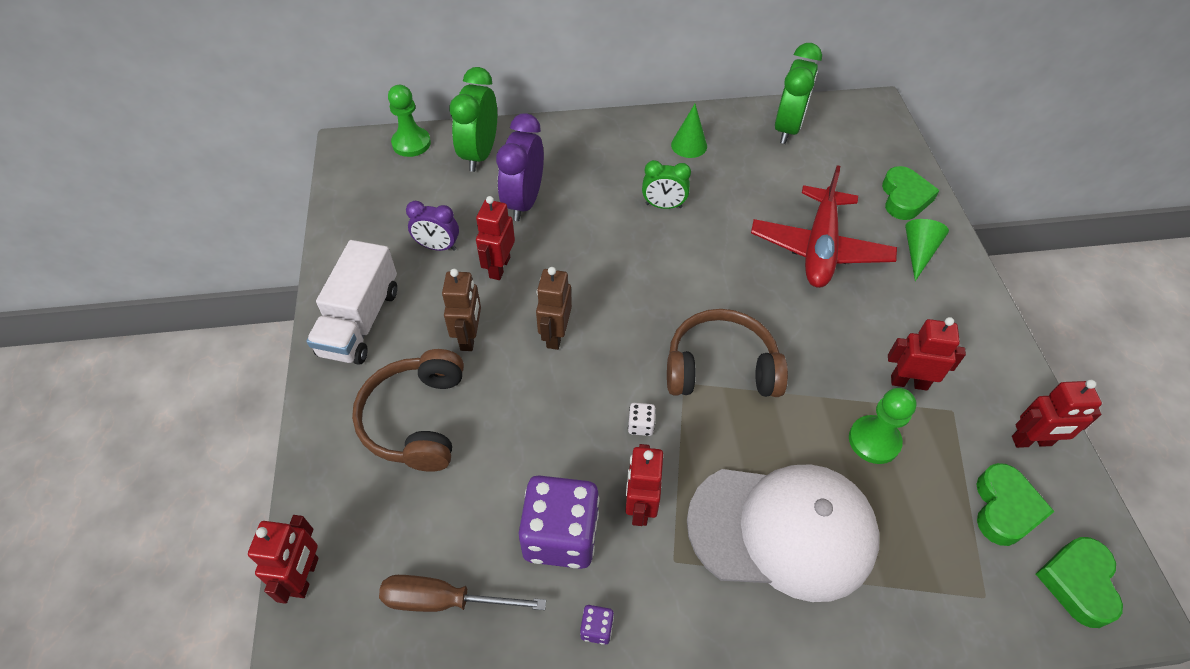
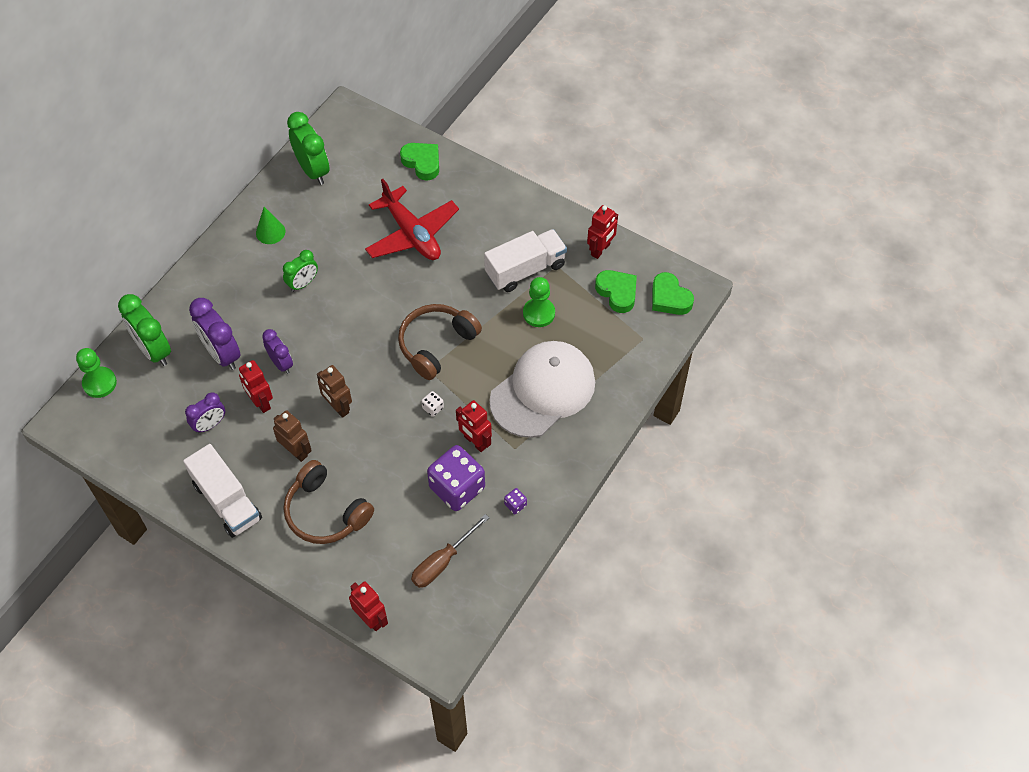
camera: 50 degrees left, 5 degrees up
red robot [888,317,966,391] -> white truck [484,229,567,292]
green cone [905,219,949,281] -> none
none -> purple clock [262,329,293,374]

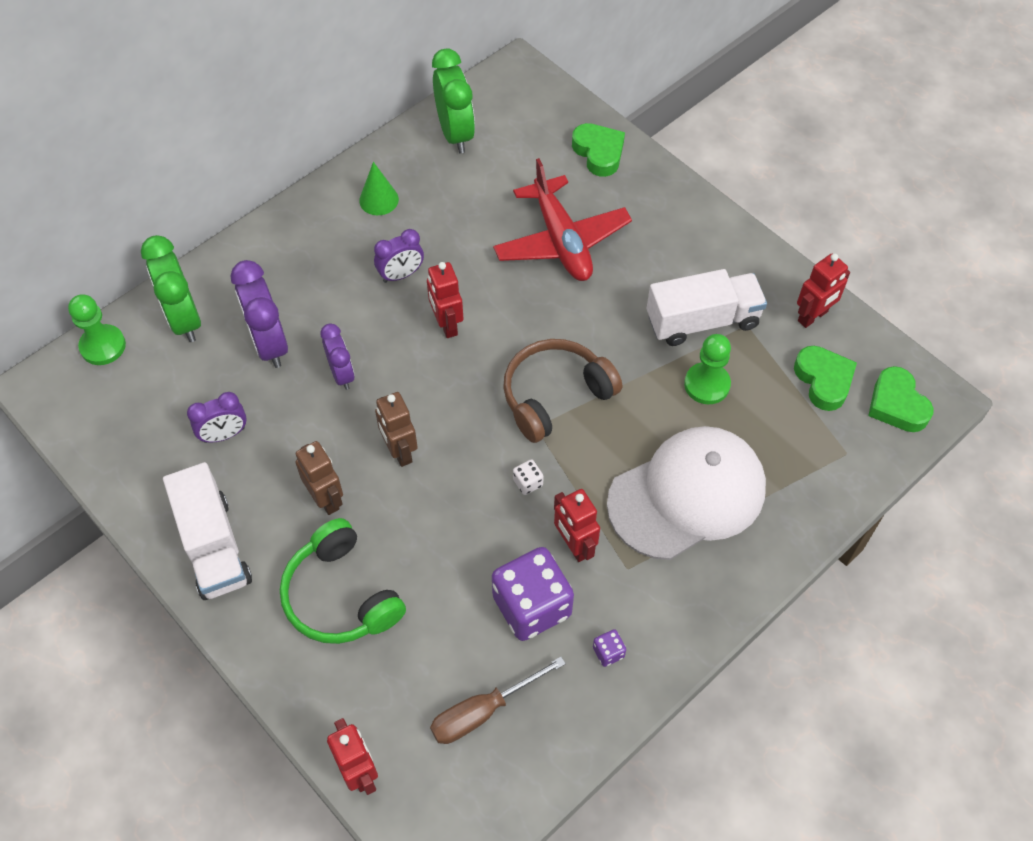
camera: 15 degrees right, 0 degrees up
red robot [239,360,273,413] -> red robot moved to [427,262,464,338]
green clock [283,250,318,292] -> purple clock [374,229,424,283]
brown headphones [284,460,374,544] -> green headphones [280,518,406,644]

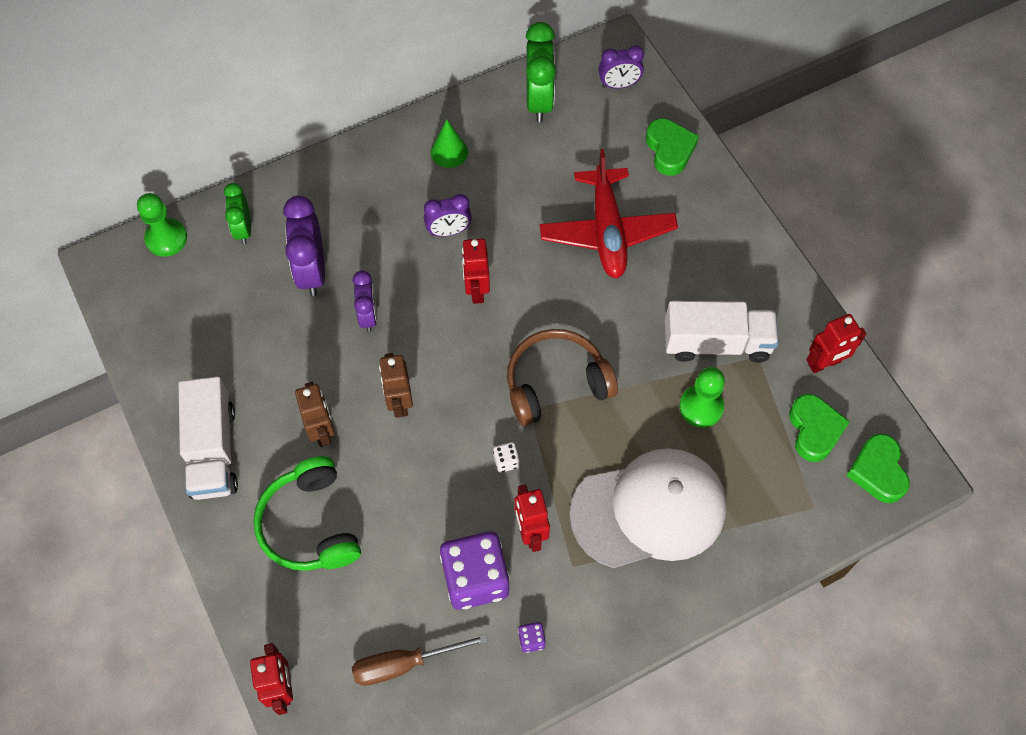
camera: 15 degrees right, 5 degrees up
green clock [141,235,201,342] -> green clock [224,183,251,244], size x0.62
purple clock [187,392,247,443] -> purple clock moved to [598,45,644,89]

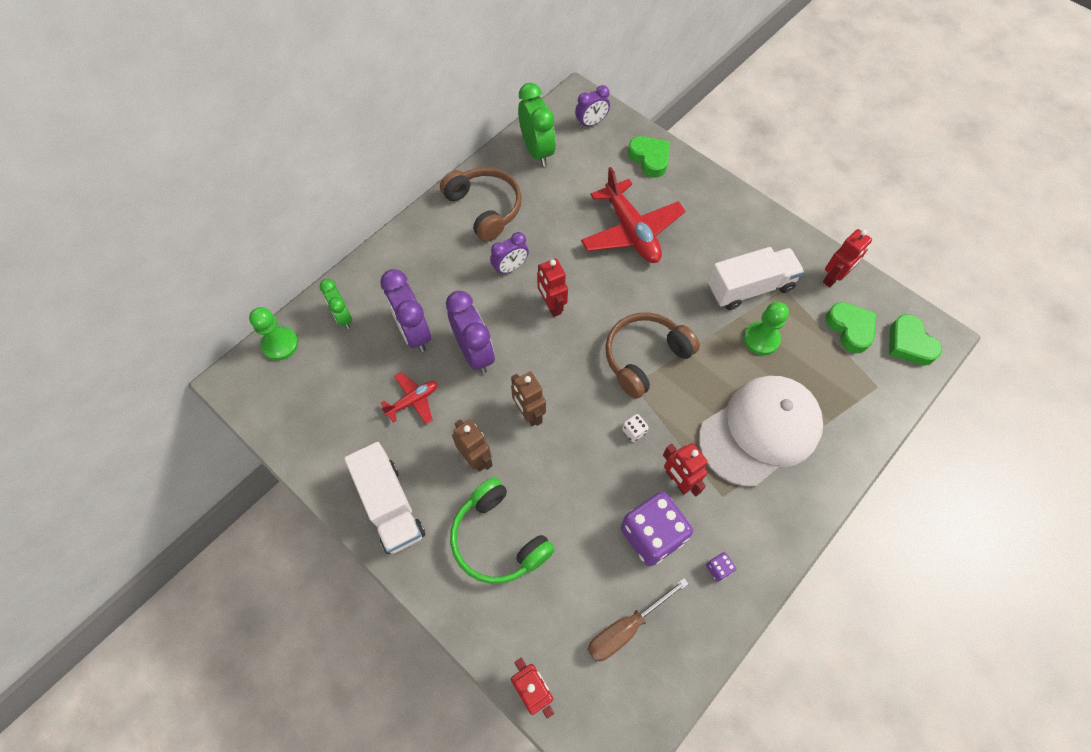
camera: 20 degrees left, 0 degrees up
purple clock [353,270,377,332] -> purple clock [446,291,495,374], size x1.61
green cone [431,120,468,168] -> brown headphones [440,167,522,242]
none -> red plane [381,372,437,424]

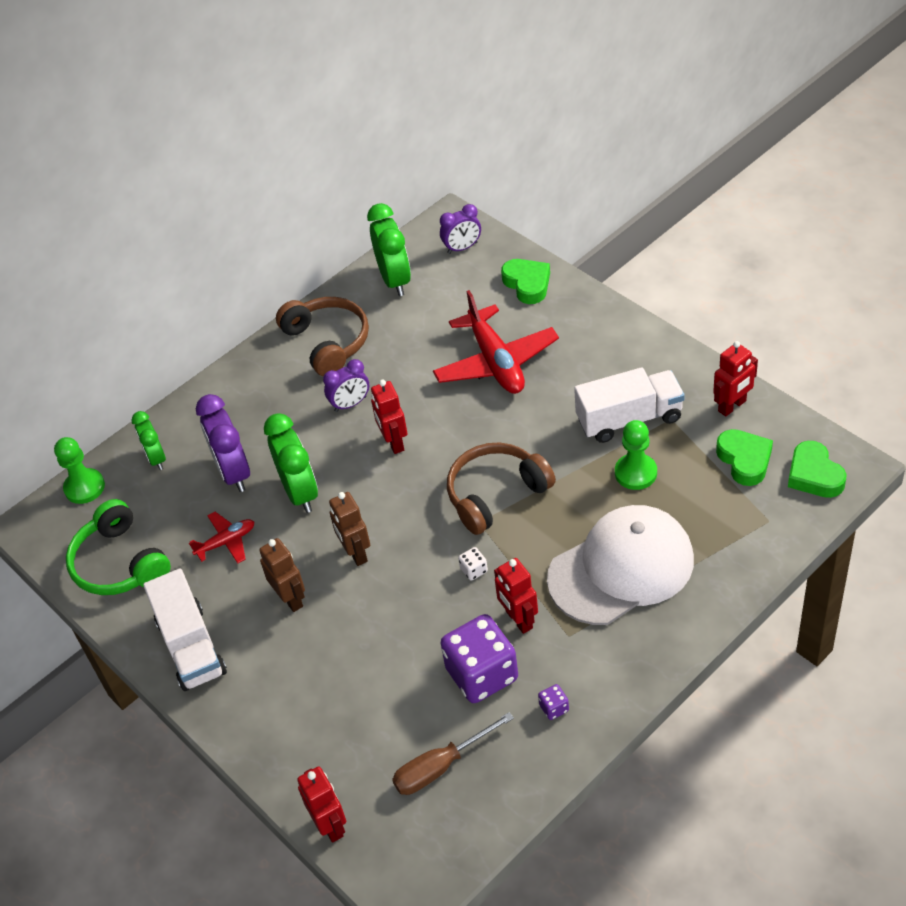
camera: 10 degrees right, 15 degrees down
purple clock [446,291,495,374] -> green clock [264,413,318,513]
green headphones [450,477,555,584] -> green headphones moved to [66,499,171,595]

